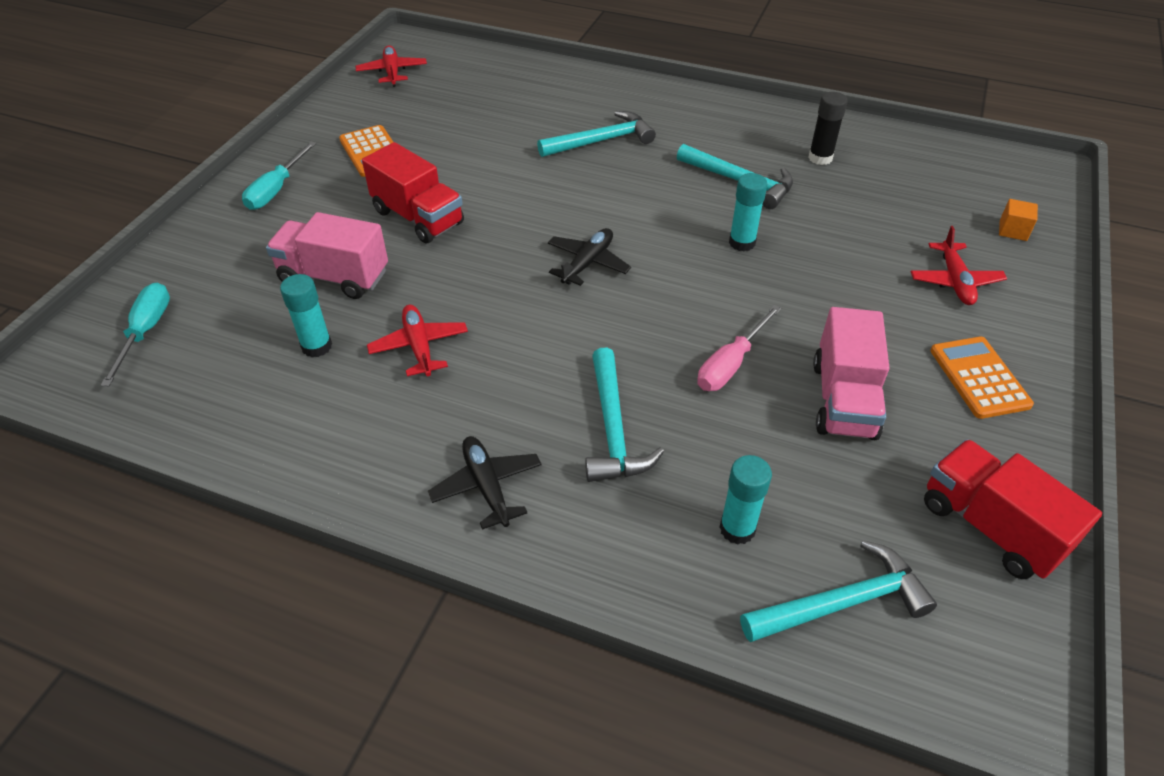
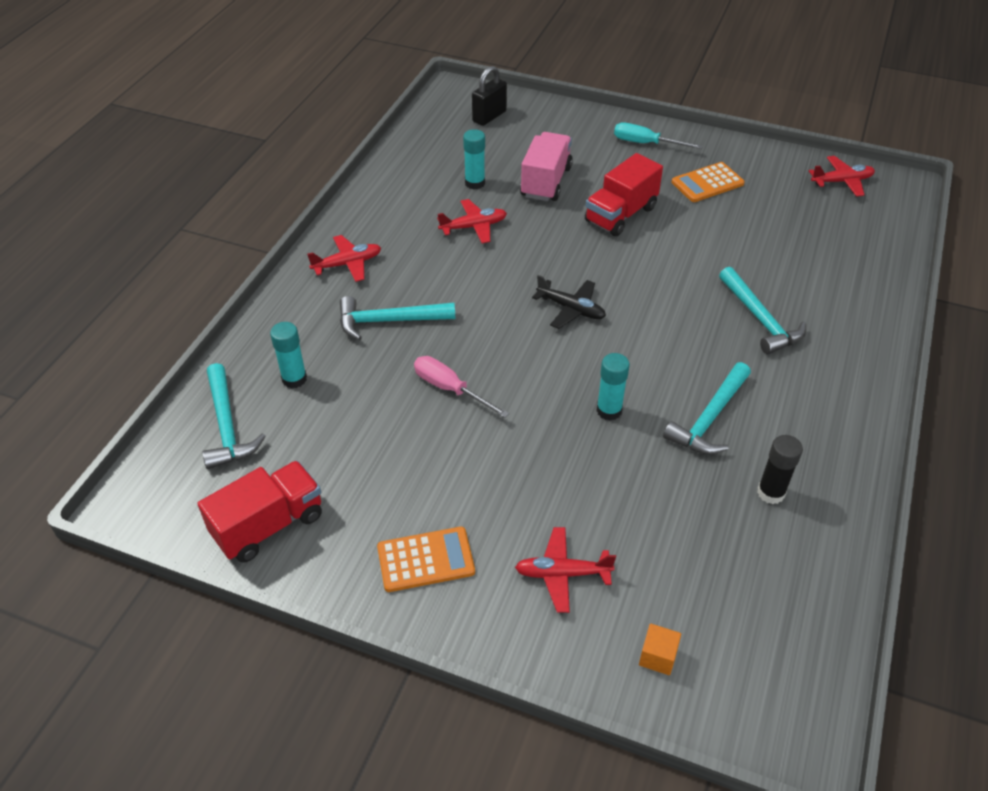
camera: 90 degrees right, 0 degrees up
turquoise screwdriver [101,283,170,386] -> black padlock [472,66,507,126]
black plane [428,436,541,530] -> red plane [307,235,381,282]
pink truck [813,307,890,440] -> none

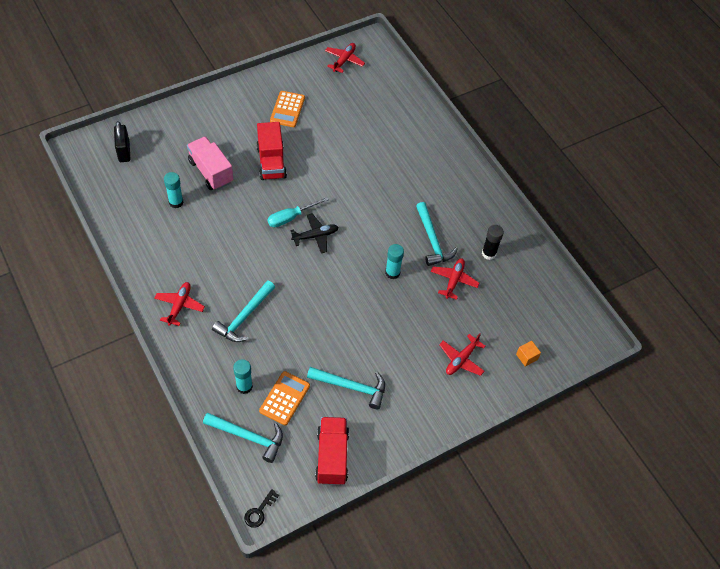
camera: 55 degrees left, 10 degrees up
orange calculator [377,527,475,592] -> orange calculator moved to [259,371,310,426]
pink screwdriver [414,356,509,418] -> none
red plane [437,199,507,243] -> red plane moved to [431,258,479,300]
turquoise screwdriver [614,123,703,149] -> turquoise screwdriver moved to [268,197,329,227]
turquoise hammer [719,267,806,354] -> turquoise hammer moved to [307,367,385,409]
none -> black key [244,489,279,528]

